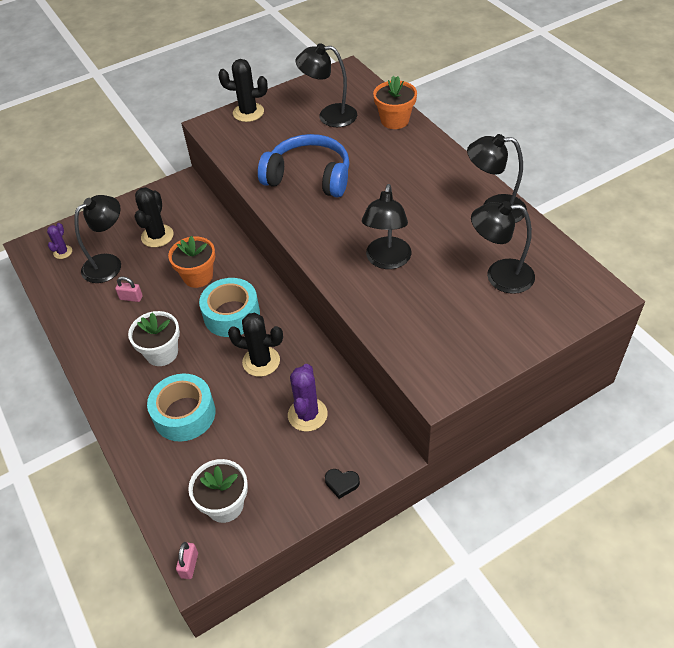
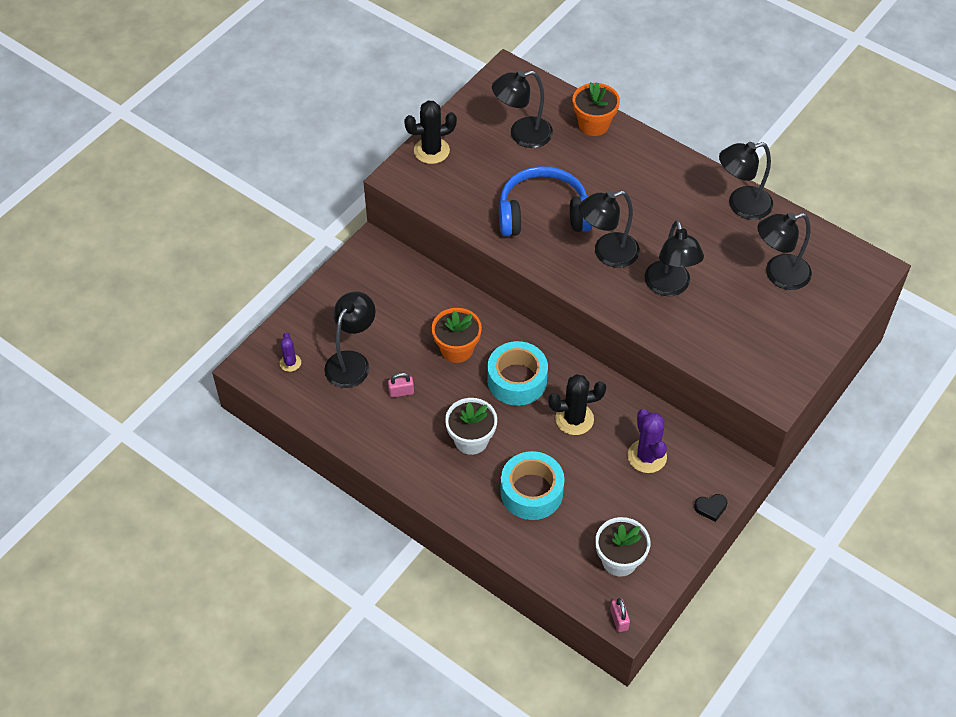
camera: 25 degrees left, 5 degrees up
black cactus [135,187,174,247] -> none
none -> black lamp [579,191,640,268]

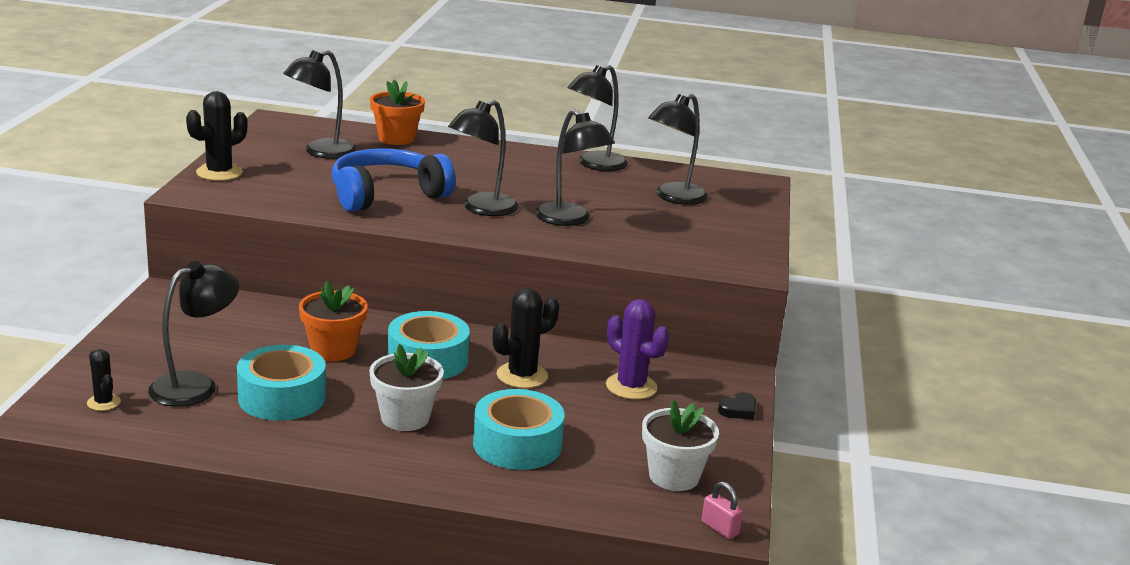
camera: 30 degrees left, 30 degrees down
purple cactus [280,332,301,372] -> black cactus [87,349,121,411]
black lamp [324,291,376,388] -> black lamp turned 45 degrees clockwise [148,261,239,407]
pink padlock [388,373,414,398] -> turquoise tape [237,345,326,421]

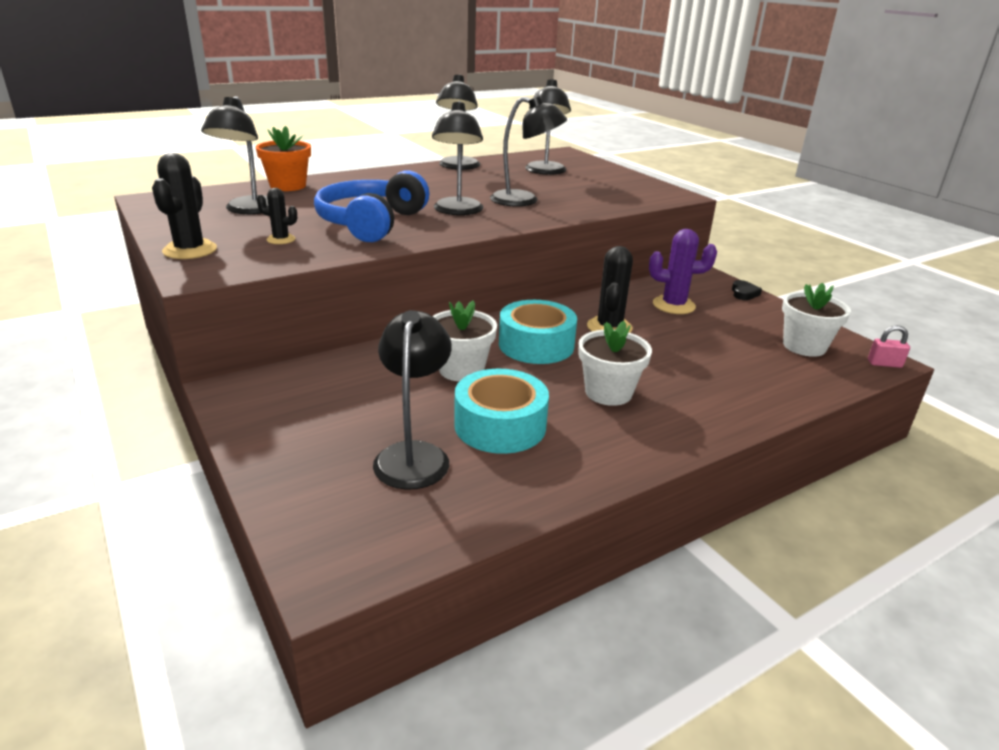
camera: 40 degrees left, 5 degrees up
black cactus [87,349,121,411] -> black cactus moved to [257,188,297,244]
orange flower pot [299,281,368,361] -> white flower pot [433,300,497,381]
turquoise tape [473,389,565,470] -> none

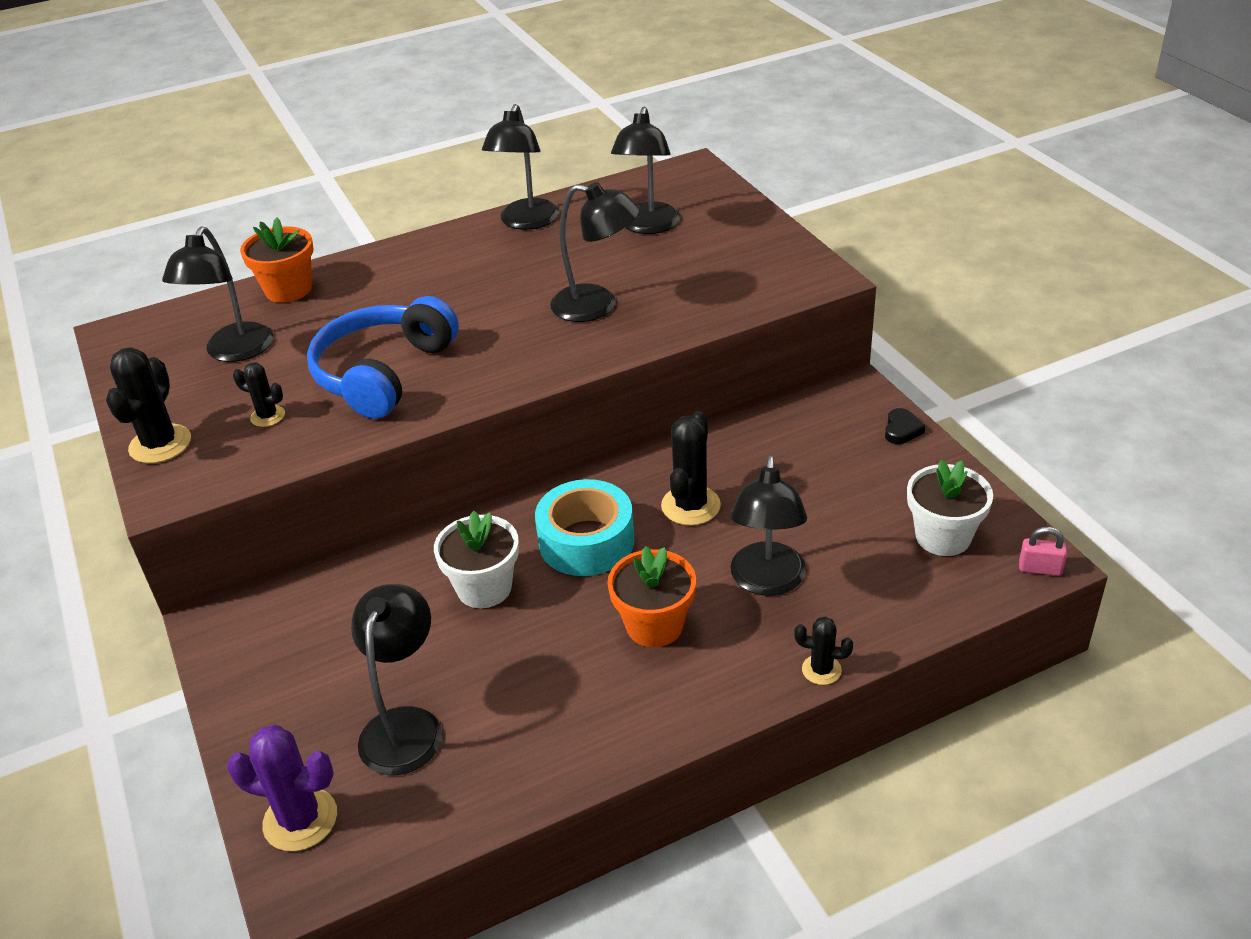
camera: 10 degrees right, 10 degrees up
black lamp [432,101,484,215] -> black lamp moved to [730,455,807,596]
turquoise tape [454,369,549,454] -> none
white flower pot [578,321,652,406] -> orange flower pot [607,546,696,647]
purple cactus [649,229,717,314] -> purple cactus moved to [227,725,337,851]
none -> black cactus [794,616,853,685]

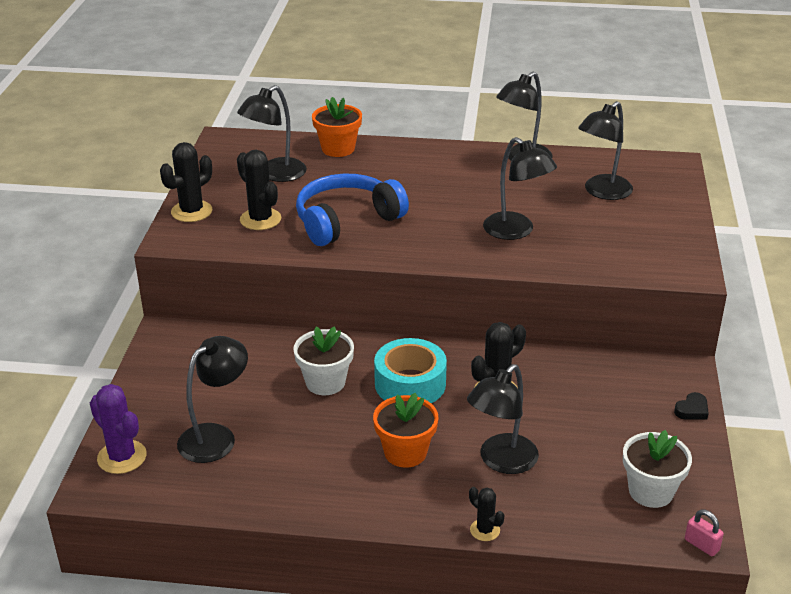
camera: 30 degrees right, 5 degrees down
black cactus [233,362,285,427] -> black cactus [237,150,281,230], size x1.74

